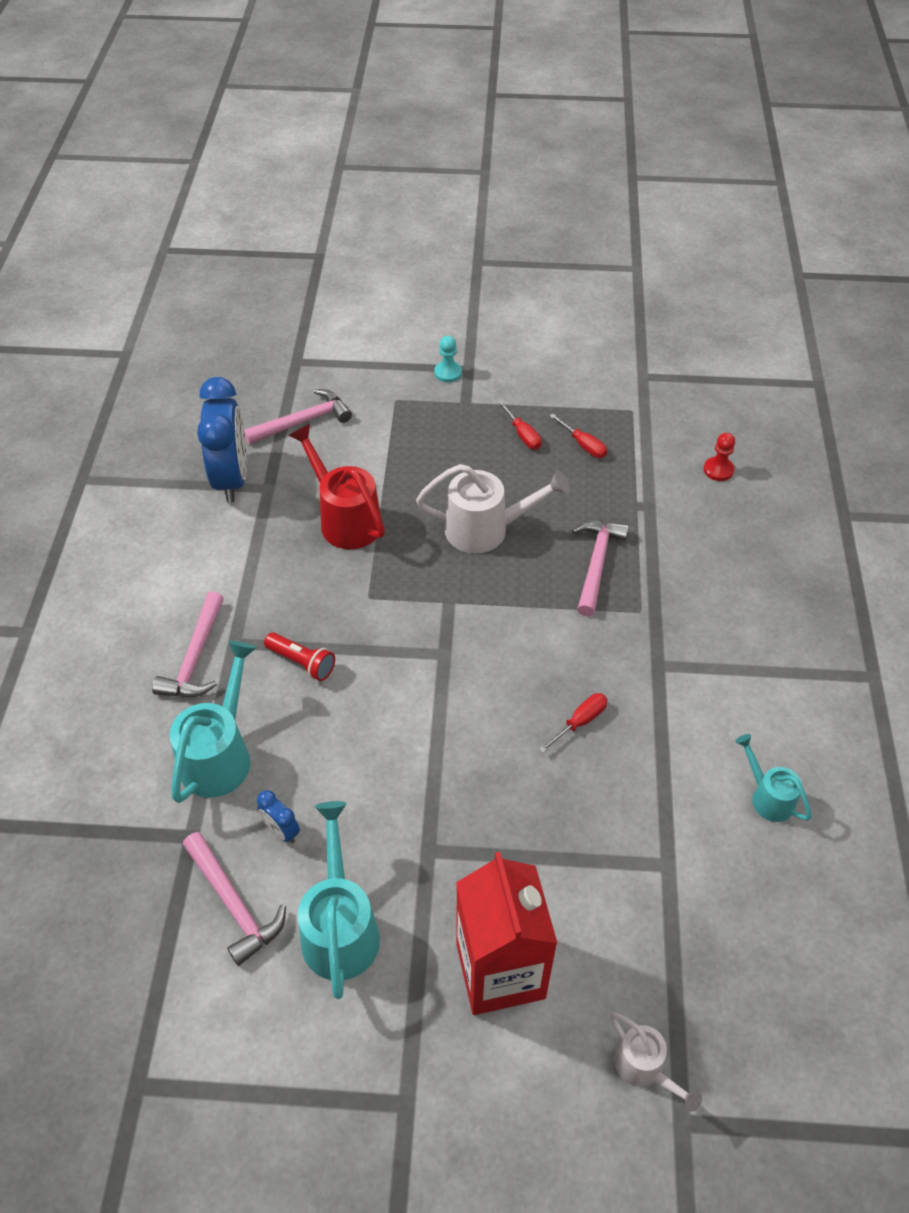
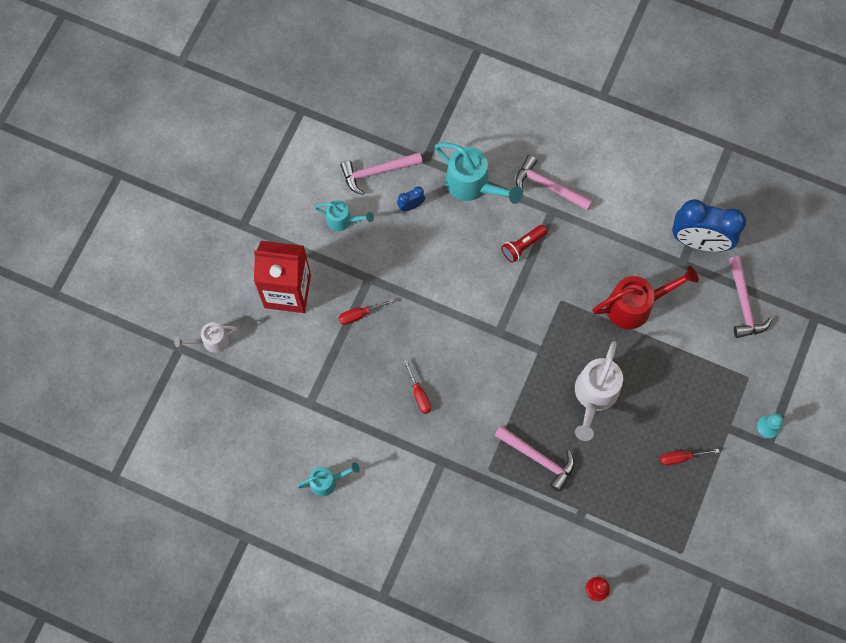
camera: 110 degrees right, 20 degrees up
turquoise watering can [298,801,380,999] -> turquoise watering can [315,200,374,231], size x0.58
red screwdriver [550,414,607,458] -> red screwdriver moved to [338,299,394,325]

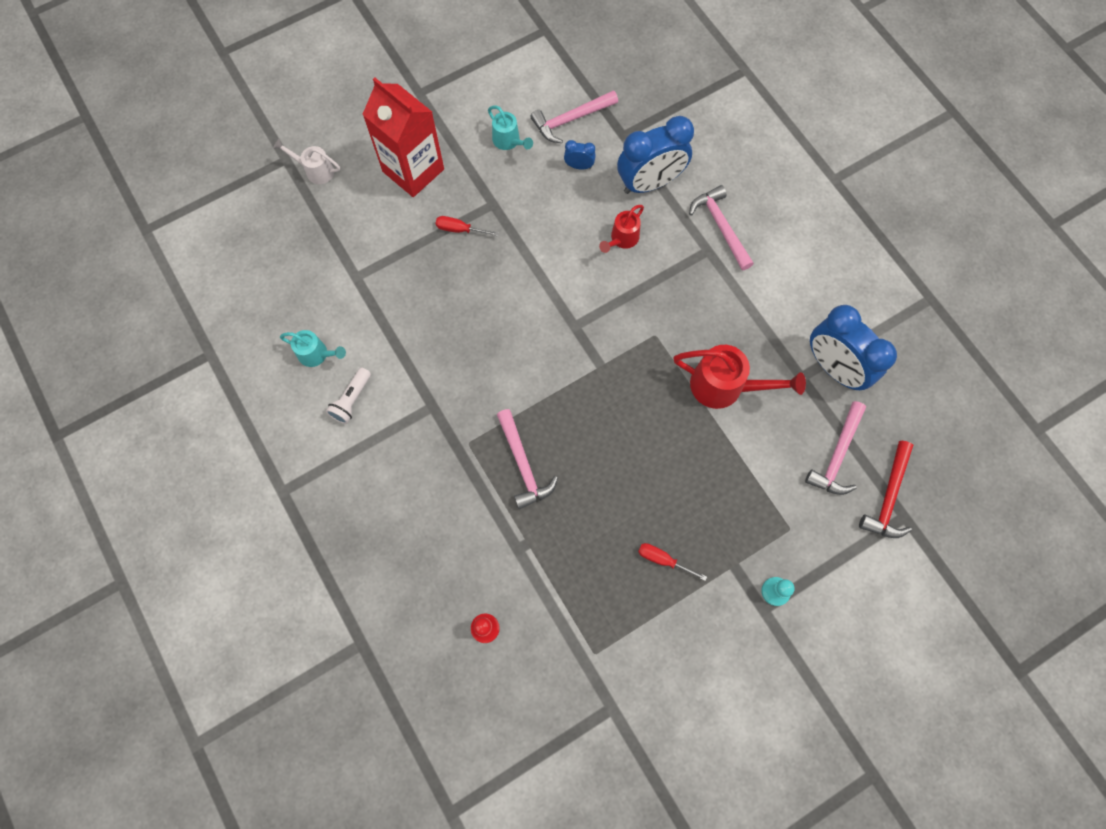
camera: 35 degrees right, 0 degrees up
pink hammer [340,152,423,195] -> pink hammer turned 45 degrees counterclockwise [530,91,618,143]
red screwdriver [403,359,431,414] -> none
turquoise watering can [435,143,523,204] -> blue clock [617,116,694,194]
red flashlight [501,225,547,263] -> none
white watering can [575,341,623,441] -> none
none -> white flashlight [326,368,371,424]
none -> red watering can [599,205,644,253]
none -> red hammer [859,441,913,538]

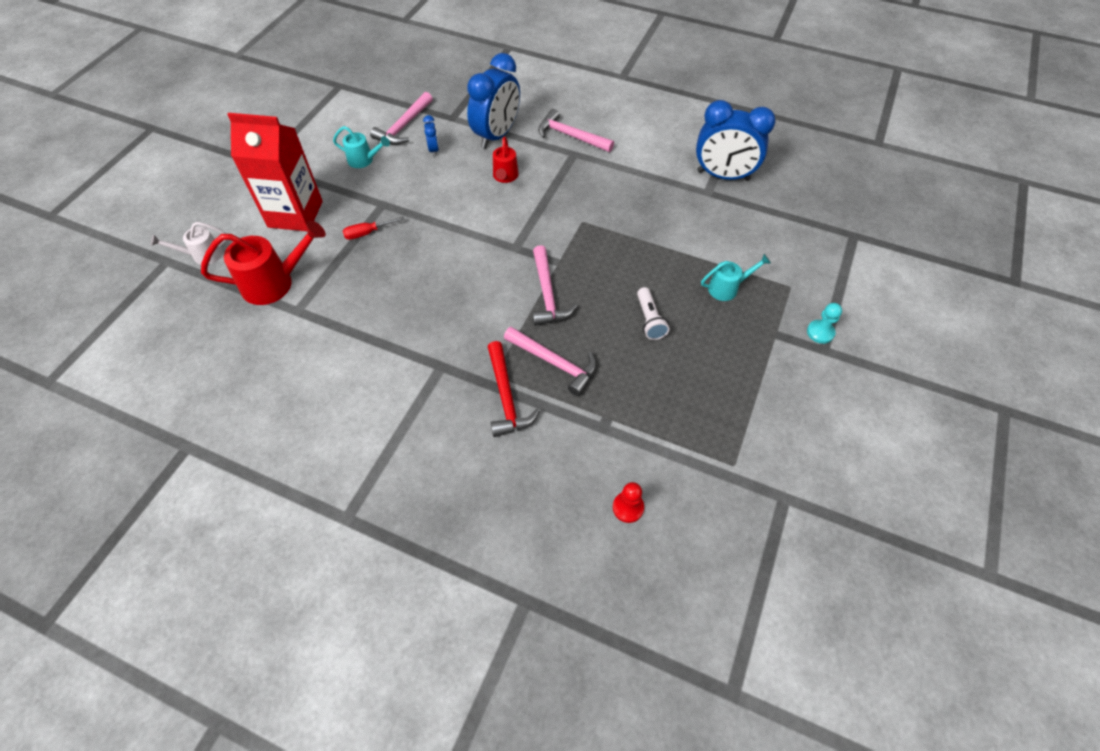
camera: 35 degrees left, 15 degrees down
turquoise watering can [280,330,346,367] -> turquoise watering can moved to [701,254,771,301]
white flashlight [326,368,371,424] -> white flashlight moved to [637,287,670,340]
blue clock [564,140,596,170] -> blue clock turned 105 degrees clockwise [423,115,439,157]
red screwdriver [638,543,707,581] -> none
red watering can [673,345,806,409] -> red watering can moved to [201,220,326,305]
pink hammer [805,401,866,495] -> pink hammer moved to [532,245,577,326]
red hammer [859,441,913,538] -> red hammer moved to [488,341,540,437]

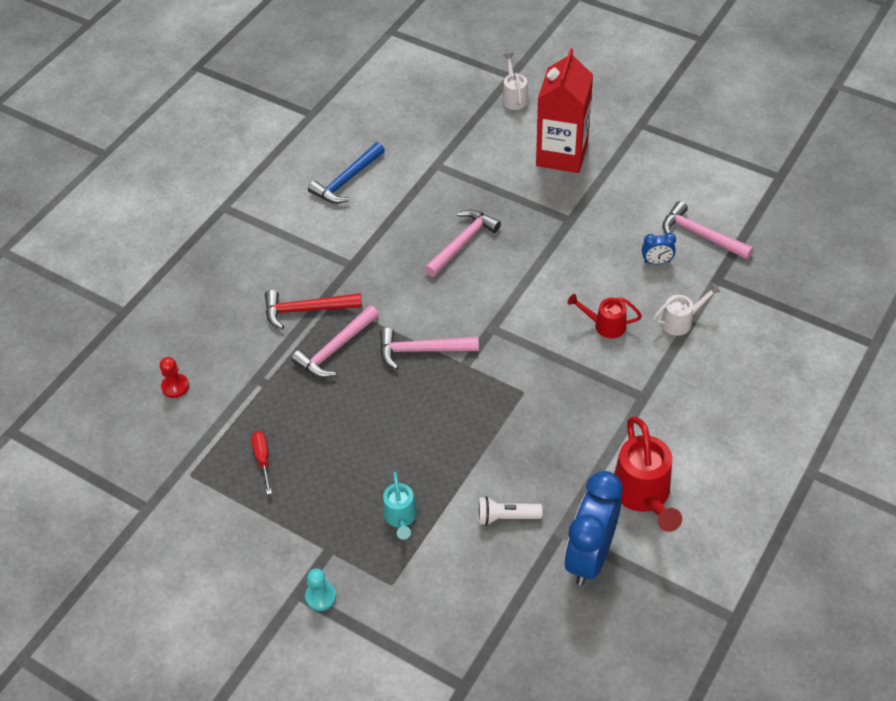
camera: 100 degrees right, 5 degrees down
red watering can [201,220,326,305] -> red watering can moved to [614,416,682,532]
turquoise watering can [333,126,390,168] -> none
red screwdriver [343,217,405,240] -> red screwdriver moved to [251,431,272,495]
blue clock [467,53,520,149] -> white watering can [653,283,721,336]
pink hammer [538,109,614,152] -> pink hammer moved to [424,210,501,277]
white flashlight [637,287,670,340] -> white flashlight moved to [477,496,543,526]
none -> blue hammer [308,142,385,204]

